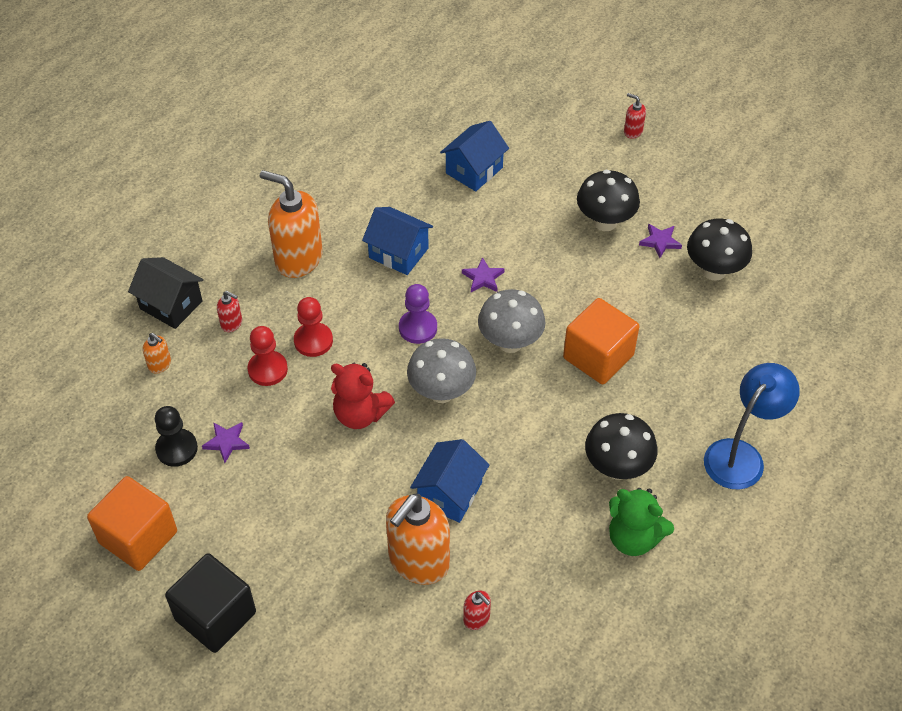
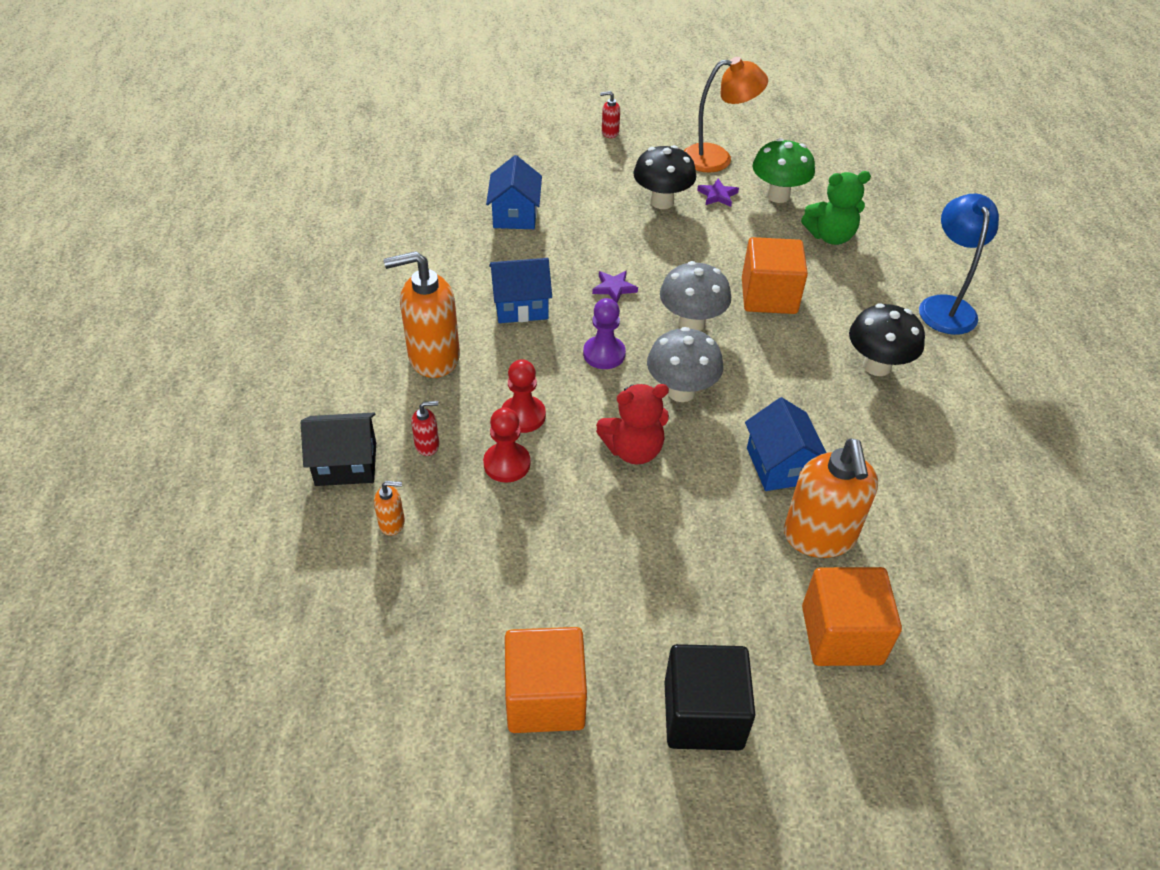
camera: 40 degrees left, 5 degrees down
black pawn [155,406,198,467] -> none
purple star [202,422,250,463] -> none
red soap dispenser [463,590,491,630] -> none
green teddy bear [609,488,674,556] -> green teddy bear moved to [801,171,871,245]
black mushroom [687,218,752,281] -> green mushroom [752,138,815,203]
none -> orange lamp [684,57,768,172]
none -> orange cube [802,567,902,666]

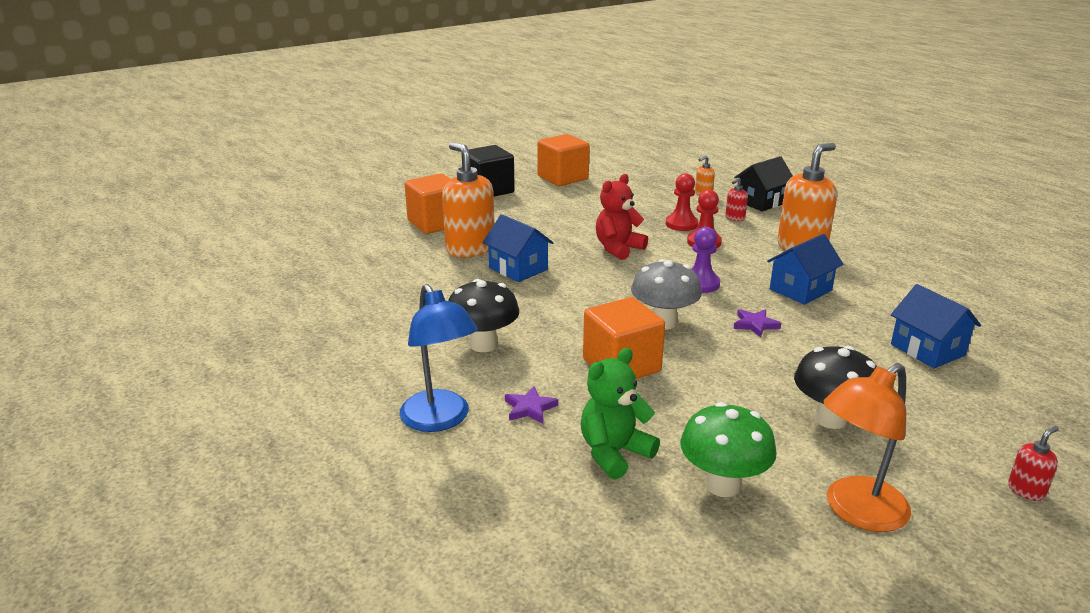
camera: 150 degrees right, 20 degrees down
grey mushroom [647,327,723,402] -> none
purple star [697,178,739,207] -> purple star moved to [505,386,558,423]

